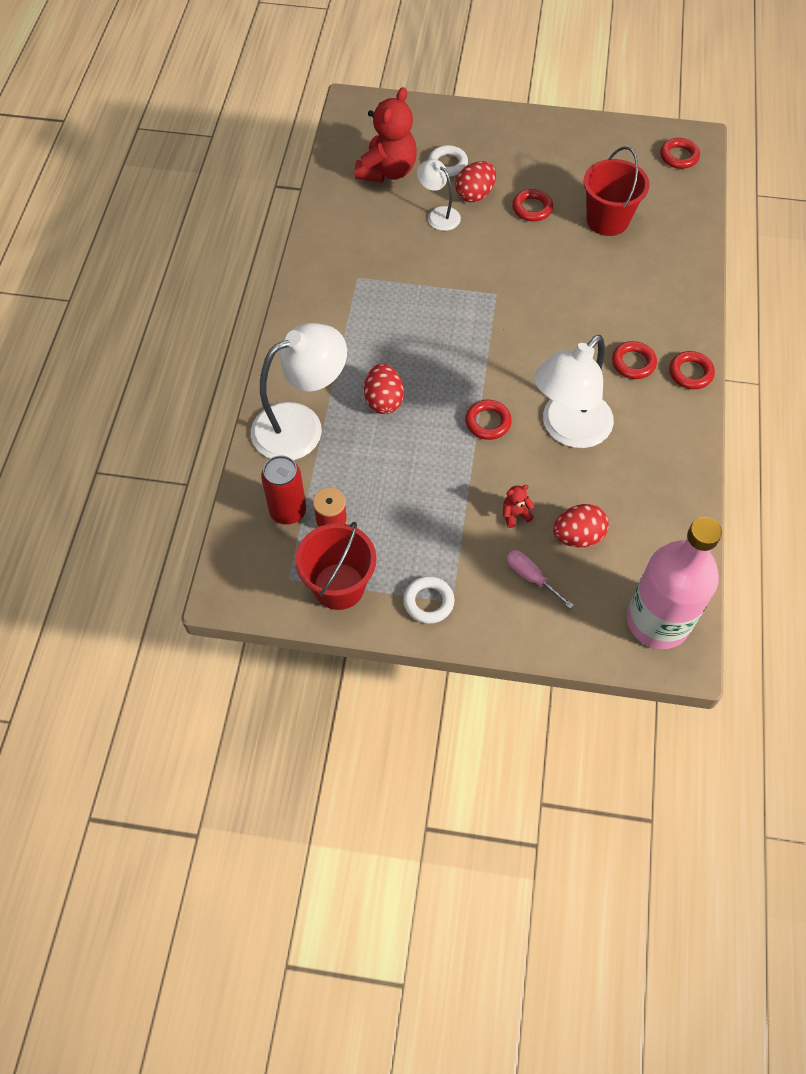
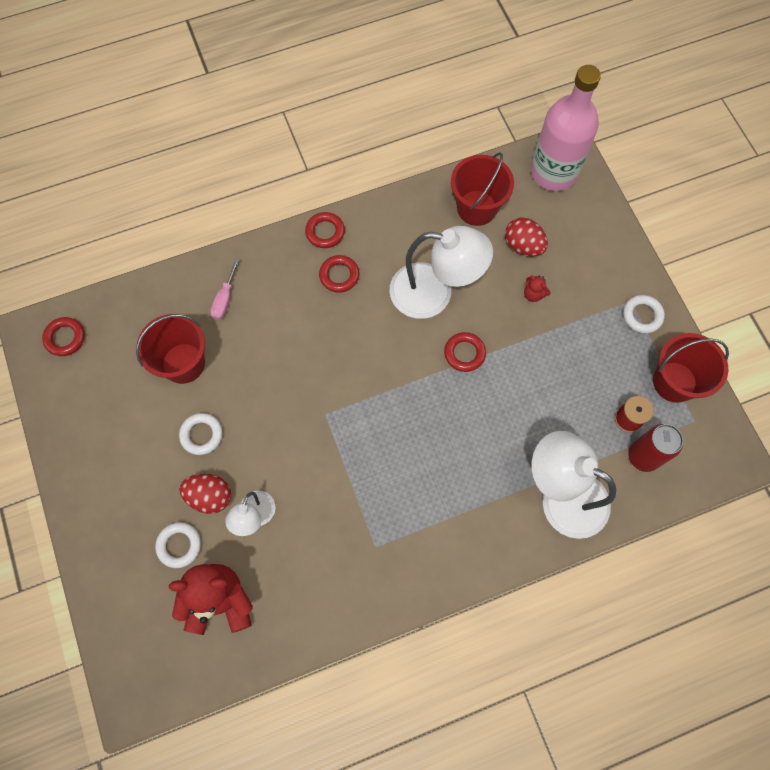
camera: 120 degrees left, 10 degrees up
red egg [364,364,404,414] -> none
pink screwdriver [507,550,574,609] -> pink screwdriver moved to [210,259,239,320]
red ring [512,189,553,221] -> white ring [179,413,223,455]
none -> red bucket [451,152,514,226]

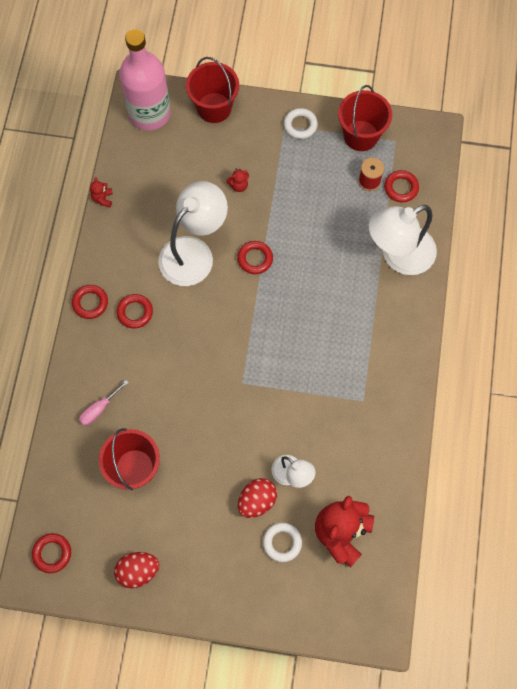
camera: 60 degrees left, 0 degrees up
white ring [179,413,223,455] -> none
pink screwdriver [210,259,239,320] -> pink screwdriver turned 90 degrees clockwise [79,380,129,426]
red bucket [451,152,514,226] -> red bucket moved to [186,57,239,123]
red egg [505,217,548,257] -> red egg moved to [114,552,160,588]
red can [628,424,683,472] -> red ring [384,170,419,202]
none -> red teddy bear [90,177,113,208]

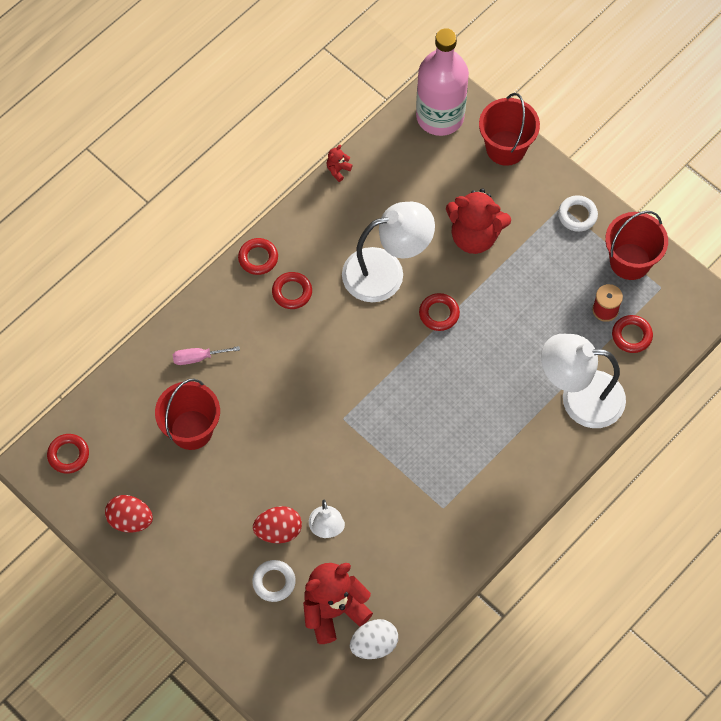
camera: 35 degrees right, 5 degrees down
red teddy bear [226,169,249,192] -> red teddy bear [446,188,511,254], size x2.40
none -> white egg [350,619,398,659]

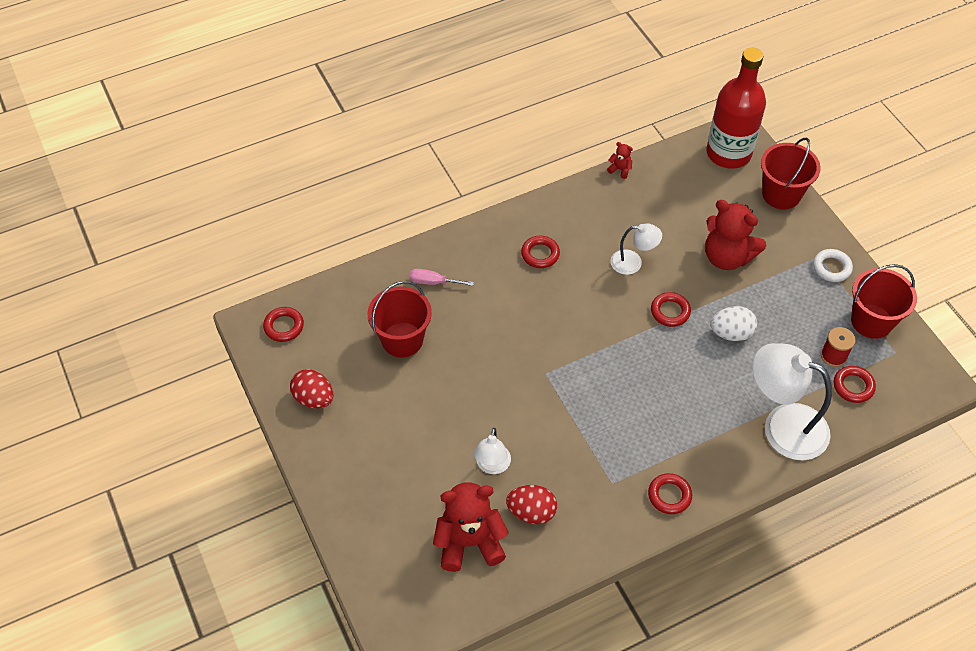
camera: 20 degrees right, 10 degrees down
red ring [238,238,278,275] -> red ring moved to [648,473,692,514]
white ring [252,560,296,602] -> none
red egg [253,506,302,544] -> red egg moved to [506,485,557,524]
red teddy bear [327,145,353,182] -> red teddy bear turned 60 degrees clockwise [607,142,633,179]
white lamp [342,202,435,302] -> white lamp [610,223,662,275], size x0.53
white egg [350,619,398,659] -> white egg moved to [710,306,757,341]
pink bottle [416,28,469,136] -> red bottle [706,48,766,169]

